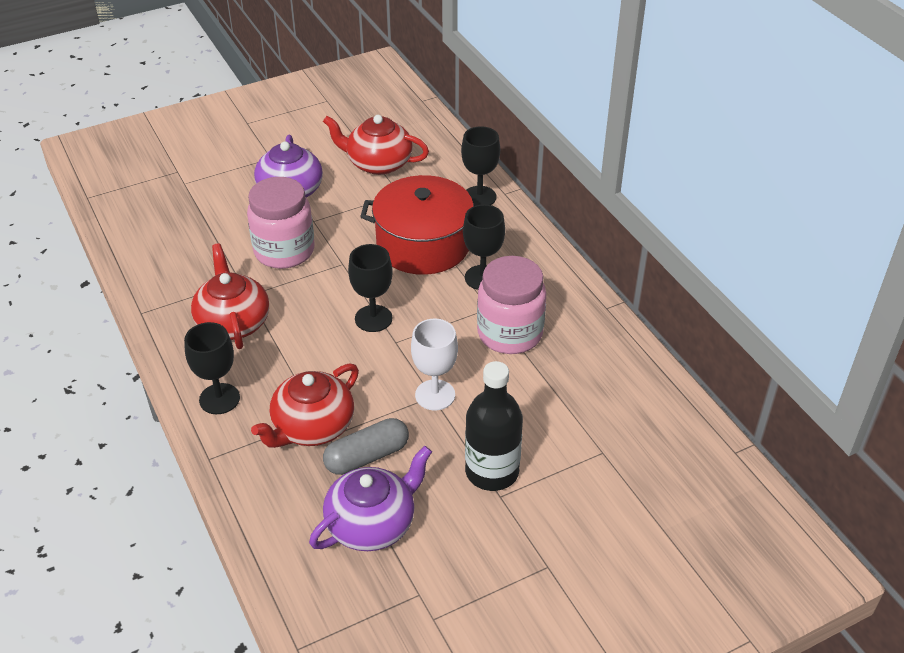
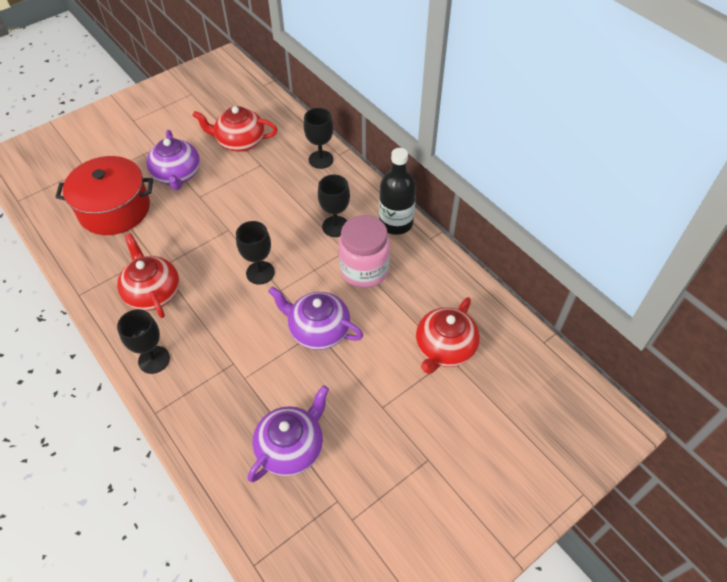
camera: 10 degrees left, 10 degrees up
pink jar [247,177,315,269] -> none
red teapot [251,363,359,448] -> red teapot moved to [416,297,480,374]
grey capsule [323,418,409,475] -> none
red pot [360,175,474,275] -> red pot moved to [55,156,153,235]
white goblet [411,319,458,410] -> purple teapot [268,286,363,350]
black bottle [465,361,523,491] -> black bottle moved to [379,148,416,235]

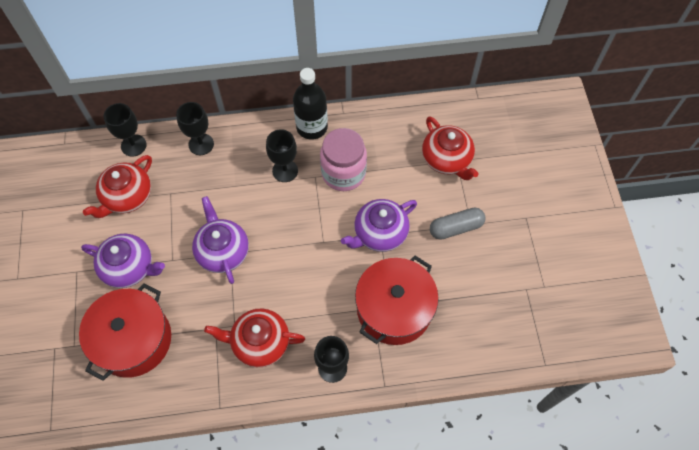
camera: 60 degrees left, 10 degrees up
black goblet [236,221,275,285] -> black goblet moved to [104,103,147,157]
purple teapot [248,385,329,482] -> purple teapot moved to [192,196,249,284]
none -> red pot [355,256,439,345]
none -> grey capsule [430,208,485,240]

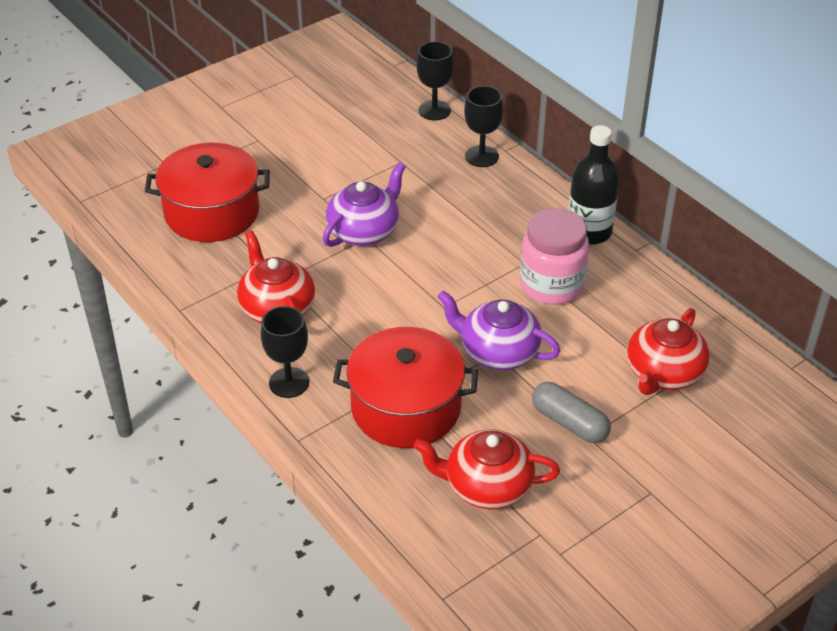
camera: 60 degrees right, 20 degrees down
purple teapot [81,234,165,288] -> none
red teapot [83,155,152,218] -> red teapot moved to [414,430,560,509]
black goblet [266,129,298,182] -> none

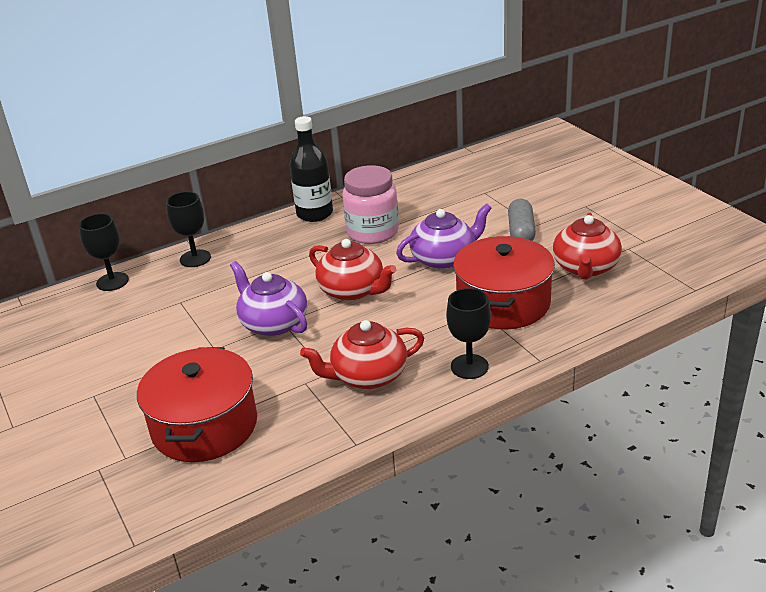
camera: 80 degrees left, 10 degrees down
purple teapot [437,291,560,370] -> purple teapot turned 150 degrees counterclockwise [396,203,492,269]
grey capsule [532,382,611,443] -> grey capsule turned 45 degrees counterclockwise [508,199,536,241]
red teapot [627,308,710,395] -> red teapot moved to [309,239,397,301]

